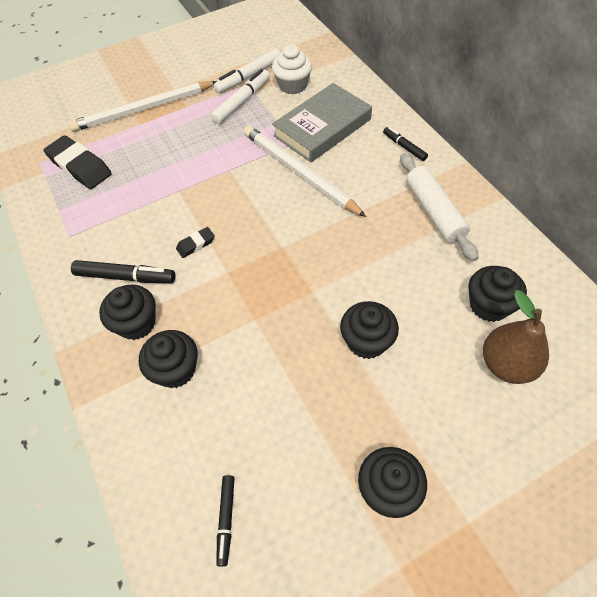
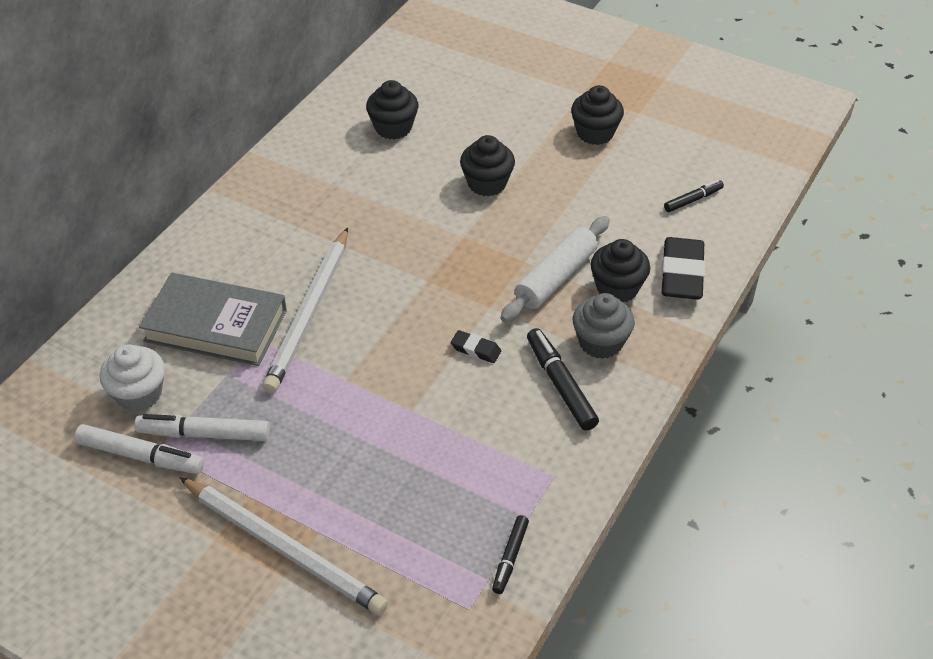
camera: 125 degrees left, 10 degrees down
black eraser [43,135,112,189] -> black eraser moved to [661,237,705,300]
black cupcake [99,284,156,340] -> grey cupcake [573,293,635,359]
black marker [383,127,428,161] -> black marker moved to [492,515,529,594]
white rolling pin [400,153,479,261] -> white rolling pin moved to [501,216,610,322]
brown pear [483,290,549,384] -> none

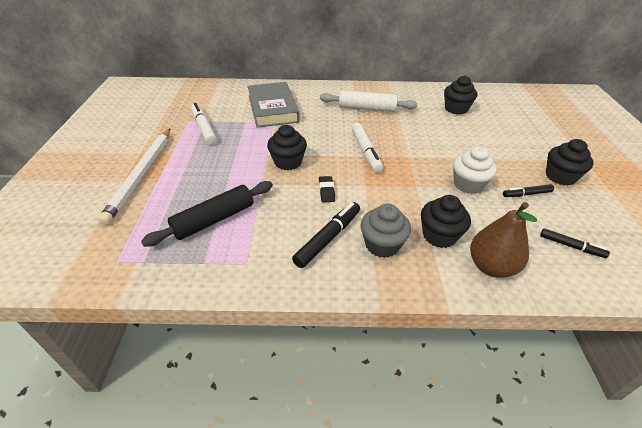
camera: 60 degrees right, 5 degrees down
white marker [74,424,204,474] -> white marker moved to [352,123,383,173]
white cupcake [100,344,165,412] -> white cupcake moved to [453,146,497,194]
white pencil [263,227,348,393] -> none
black cupcake [460,135,515,196] -> black cupcake moved to [267,125,307,170]
black marker [492,515,529,594] -> black marker moved to [503,184,554,197]
white rolling pin [501,216,610,322] -> white rolling pin moved to [320,90,418,112]
black eraser [661,237,705,300] -> brown pear [470,202,537,278]
none -> black rolling pin [141,181,273,247]

